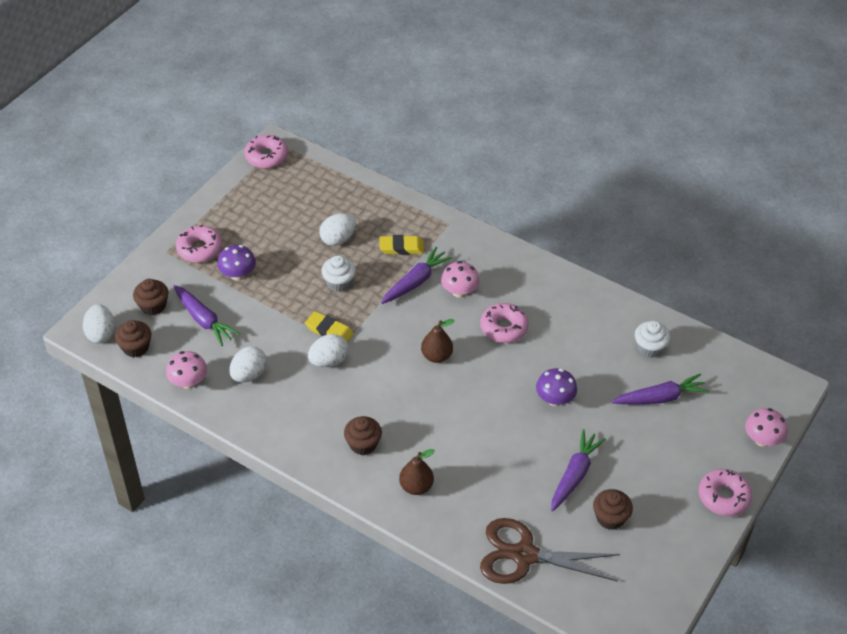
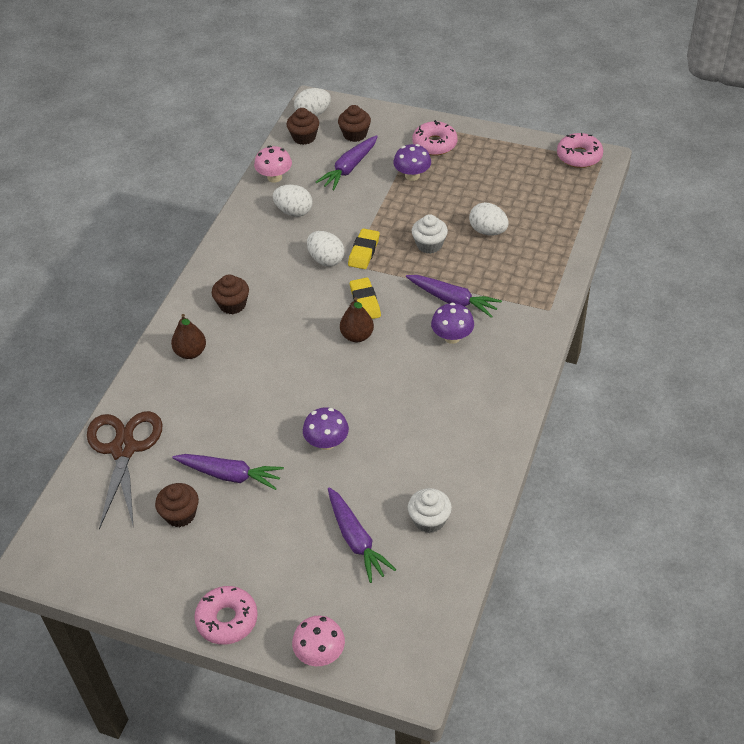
camera: 80 degrees right, 0 degrees up
yellow eraser [379,235,424,255] -> yellow eraser moved to [350,277,381,319]
pink mushroom [441,261,480,298] -> purple mushroom [431,303,474,344]
pink donut [480,303,529,343] -> none

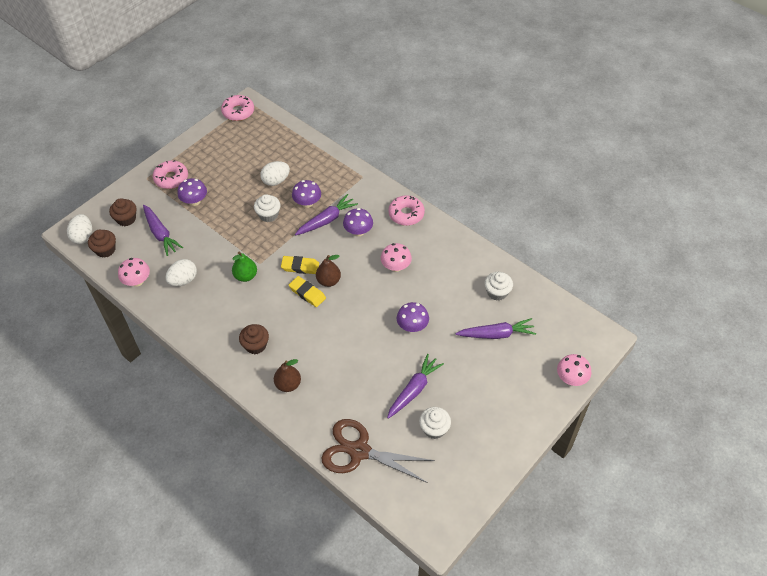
camera: 70 degrees left, 5 degrees up
brown cupcake [155,483,199,527] -> white cupcake [419,407,451,439]
pink donut [194,586,258,645] -> pink donut moved to [388,195,425,226]
white egg [307,231,344,267] -> green pear [232,251,257,282]
yellow eraser [348,228,380,269] -> yellow eraser moved to [289,276,326,307]
none -> purple mushroom [292,180,321,208]
none -> pink mushroom [381,243,412,272]

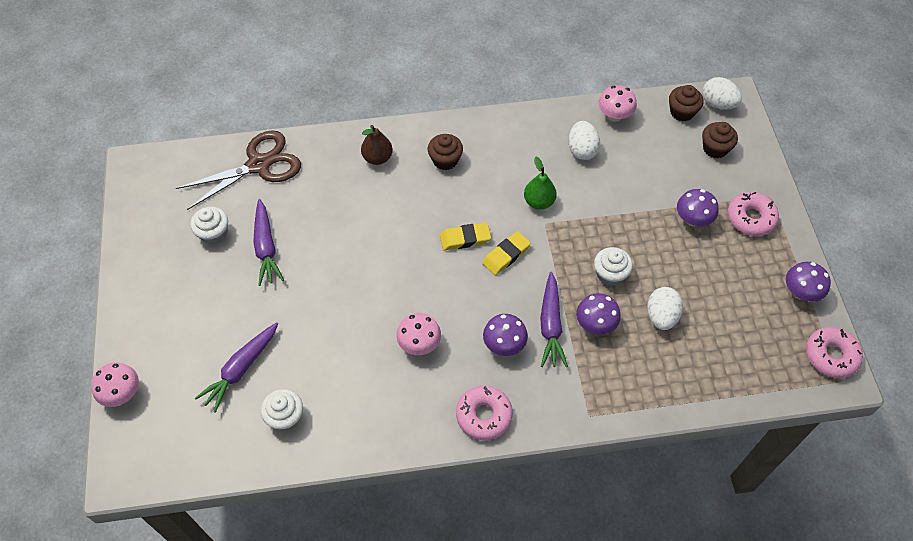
camera: 130 degrees right, 5 degrees up
purple carrot [143,205,183,256] -> none
brown pear [316,255,341,287] -> none
purple mushroom [397,302,429,332] -> purple mushroom moved to [786,262,831,302]

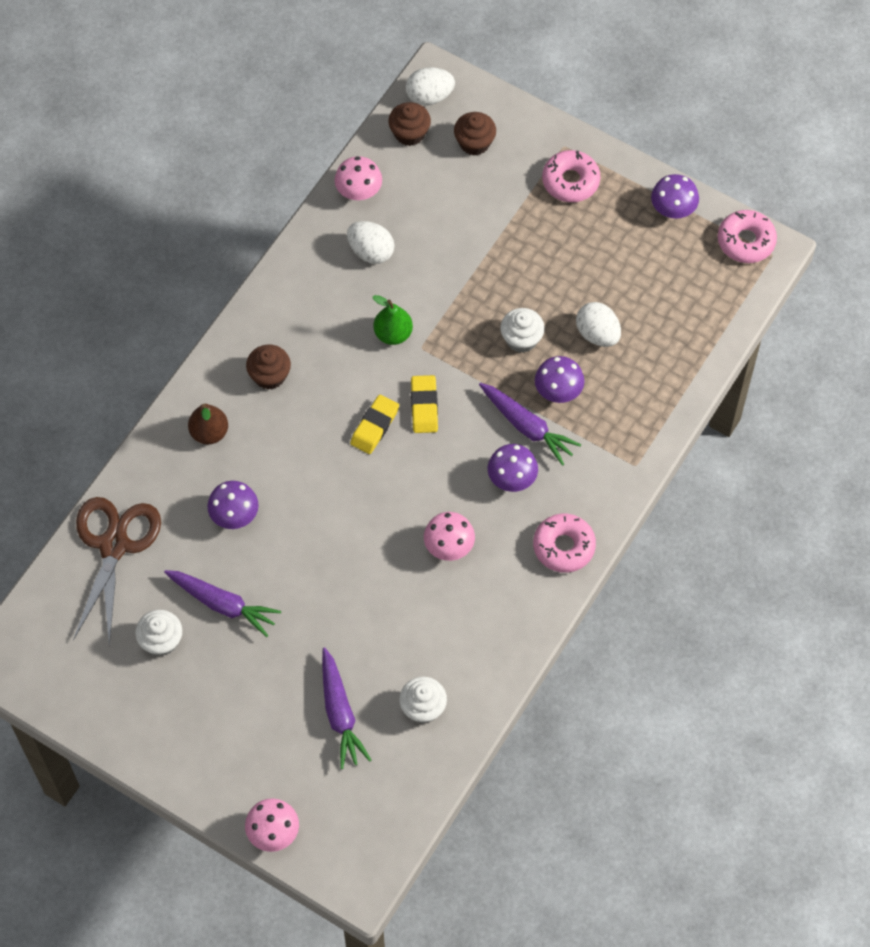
camera: 50 degrees left, 5 degrees up
purple mushroom [677,189,719,226] -> purple mushroom moved to [207,481,259,529]

